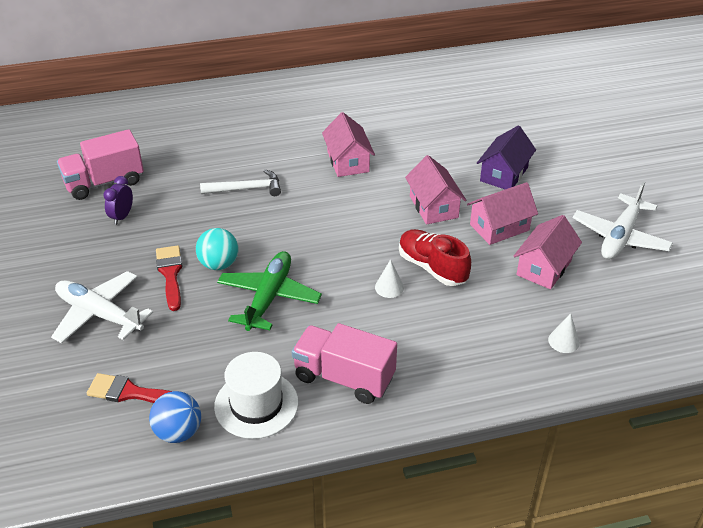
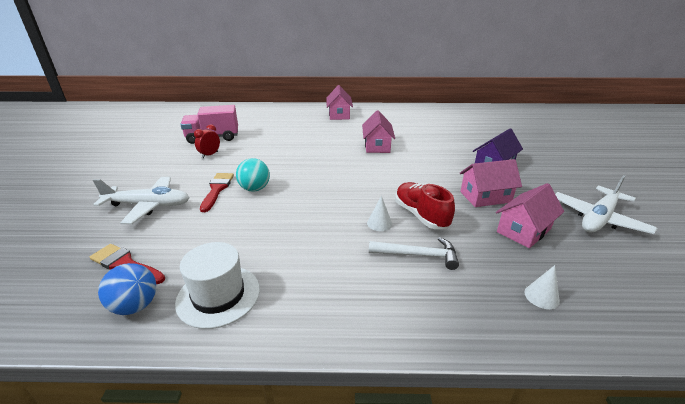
camera: 15 degrees right, 10 degrees down
white plane [51,271,153,343] -> white plane turned 135 degrees clockwise [93,177,190,224]
purple clock [103,176,133,225] -> red clock [194,124,220,158]
white hammer [200,170,281,196] -> white hammer moved to [369,237,459,270]
green plane [217,251,322,331] -> none
pink truck [292,323,397,404] -> none
pink house [405,155,466,225] -> pink house moved to [326,85,353,120]

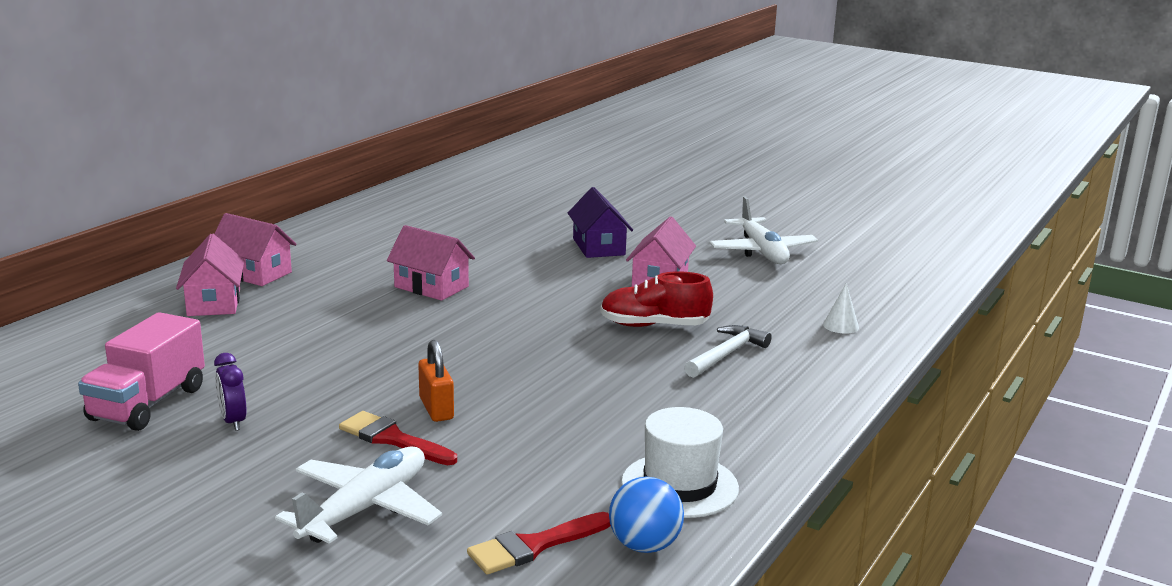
camera: 60 degrees left, 10 degrees down
red clock [194,124,220,158] -> purple clock [214,353,247,431]
turquoise ball [236,158,270,191] -> orange padlock [418,340,454,422]
white cone [367,196,392,231] -> none
pink house [496,183,564,248] -> pink house moved to [176,234,245,316]

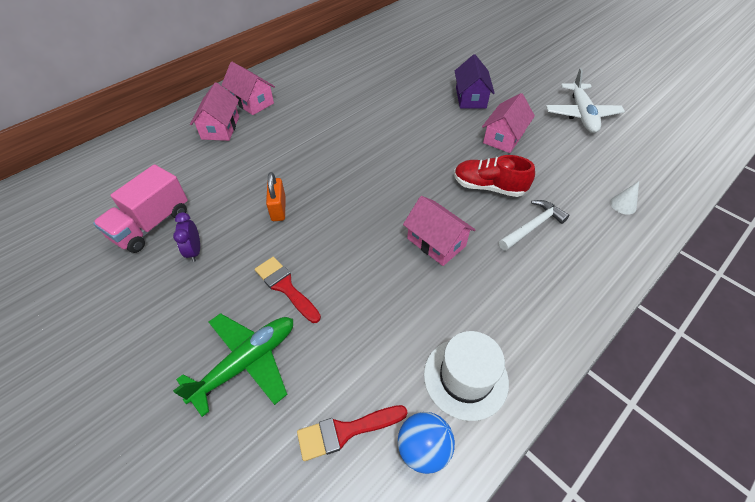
camera: 15 degrees right, 30 degrees up
white plane [275,447,442,544] -> green plane [173,313,293,417]
pink house [387,225,475,301] -> pink house moved to [403,196,476,266]
orange padlock [418,340,454,422] -> orange padlock moved to [266,172,286,221]

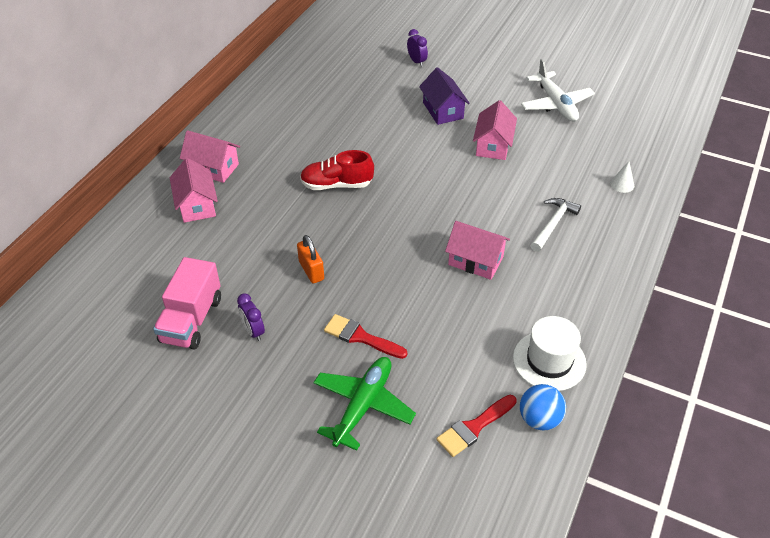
camera: 20 degrees left, 5 degrees down
red shoe [454,155,535,197] -> red shoe moved to [300,150,374,190]
none -> purple clock [407,29,428,67]

